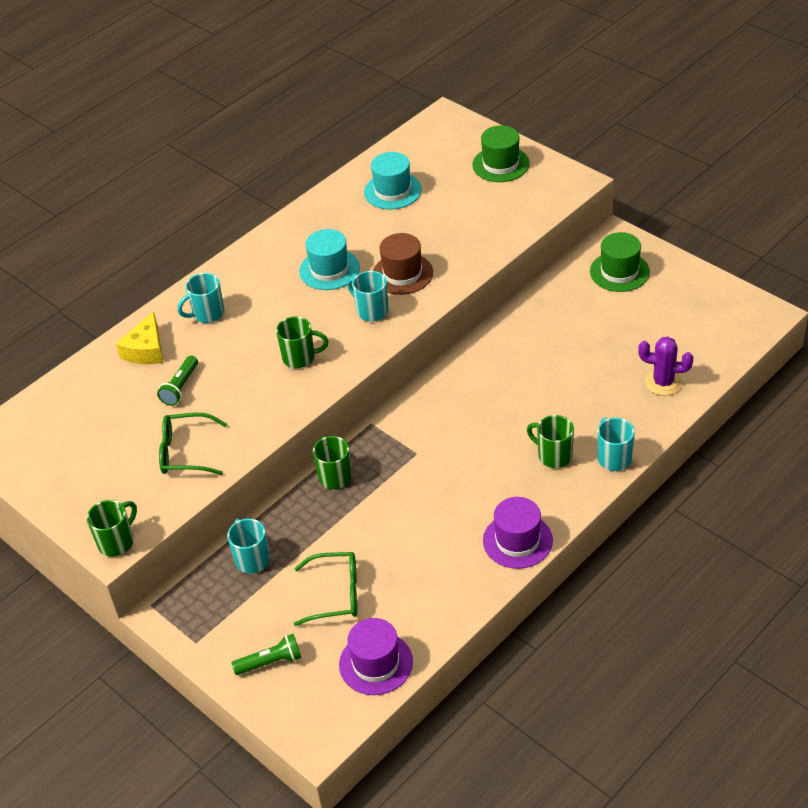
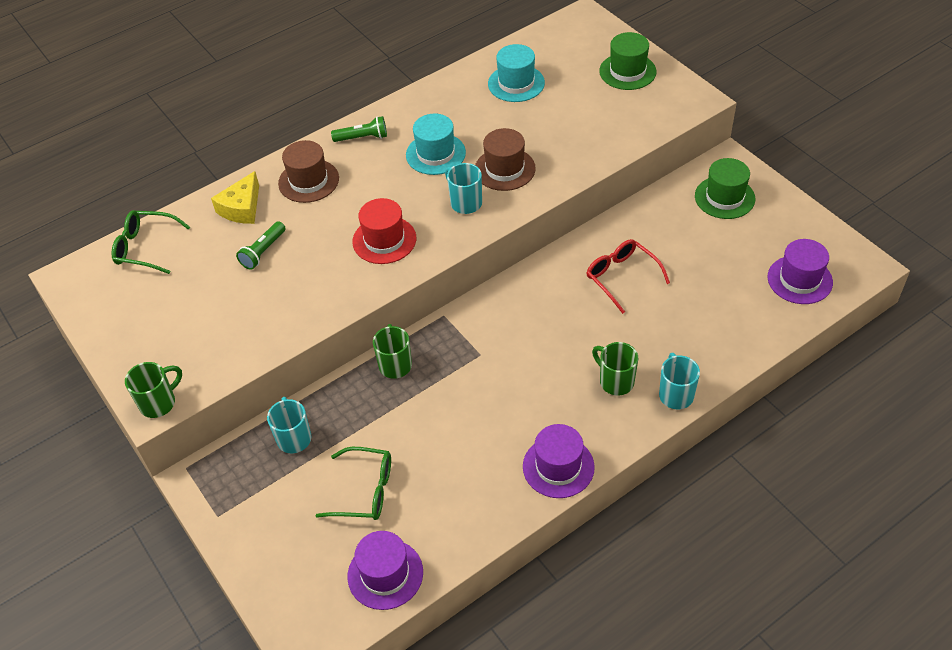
camera: 10 degrees right, 5 degrees up
green glasses [159,413,227,475] -> green glasses moved to [112,210,190,274]
turquoise mug [177,273,224,323] -> brown hat [278,140,339,203]
green flashlight [231,634,301,675] -> green flashlight moved to [331,116,387,142]
green mug [276,316,328,368] -> red hat [352,198,416,264]
purple cactus [638,337,693,395] -> none
none -> red glasses [587,239,670,314]
none -> purple hat [768,239,833,304]

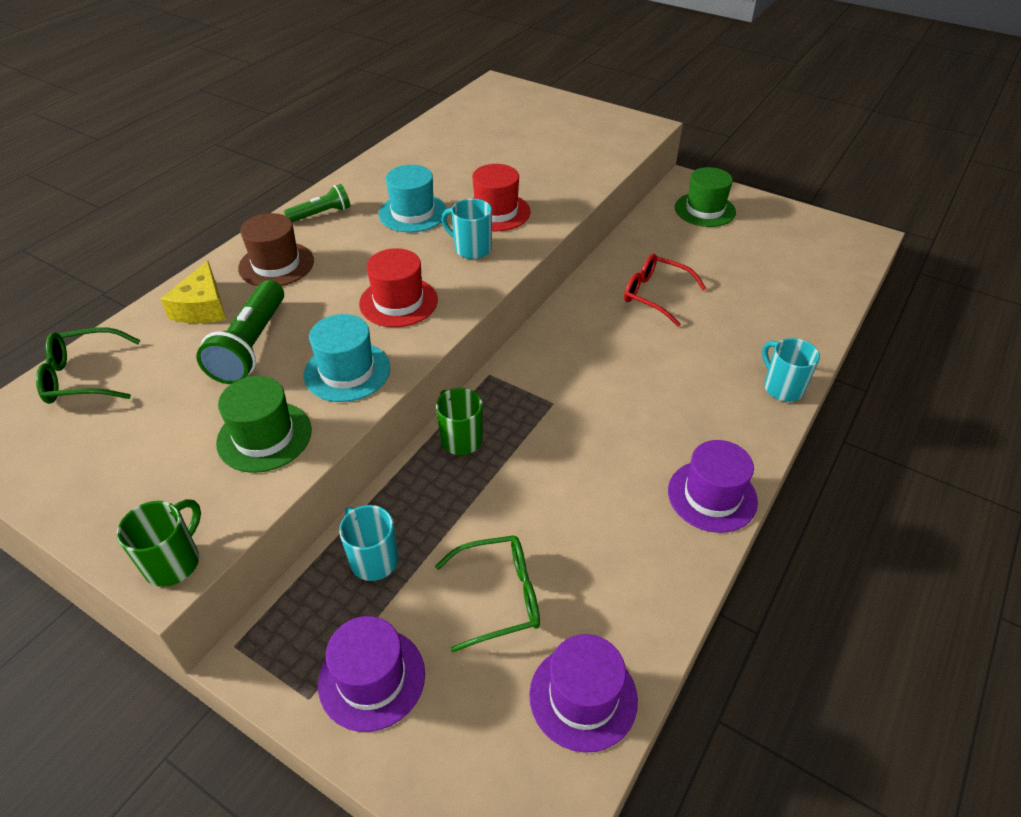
camera: 25 degrees left, 5 degrees down
green flashlight [236,221,286,270] -> green flashlight [196,280,284,384], size x1.69
brown hat [475,128,536,191] -> red hat [472,164,531,231]
turquoise hat [488,44,545,102] -> turquoise hat moved to [304,314,390,402]
green mug [592,342,638,395] -> none
green hat [599,32,657,90] -> green hat moved to [216,376,312,473]
purple hat [768,239,833,304] -> purple hat moved to [318,616,425,732]

